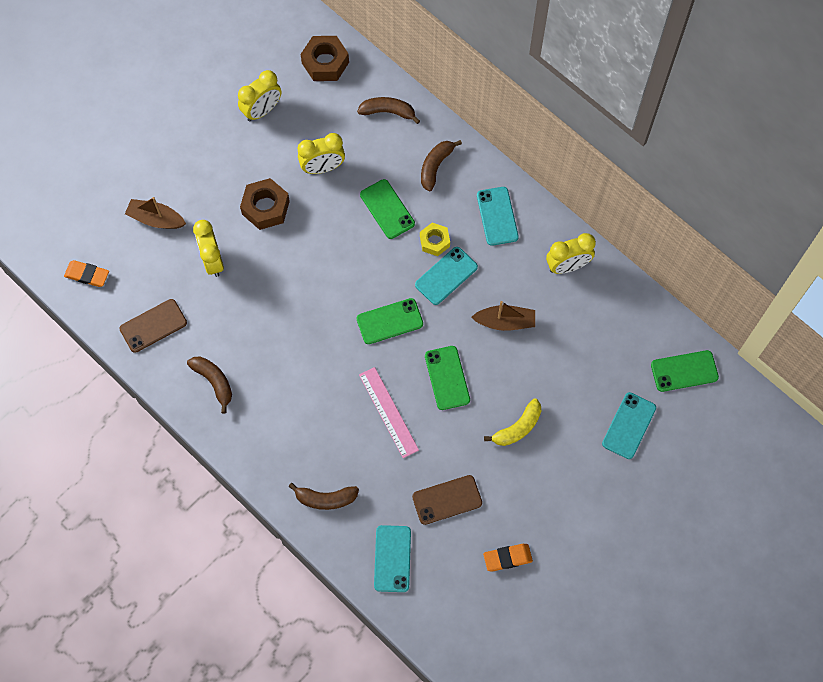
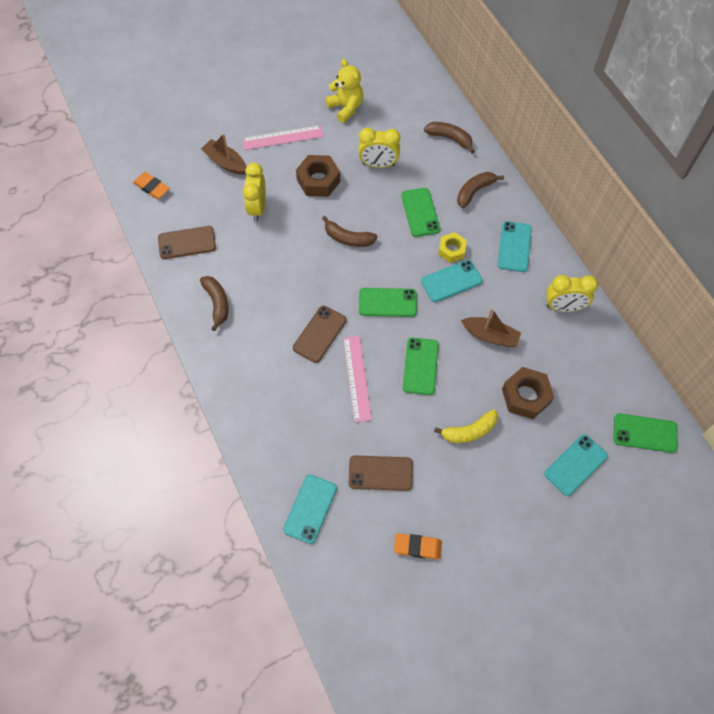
camera: 20 degrees right, 5 degrees down
yellow clock [238,70,281,121] -> yellow teddy bear [325,59,363,123]
brown banana [288,483,359,510] -> brown banana moved to [322,216,378,247]
brown nut [301,36,349,81] -> brown nut moved to [502,367,554,419]
none -> pink ruler [242,125,324,150]
none -> brown phone [293,305,346,363]

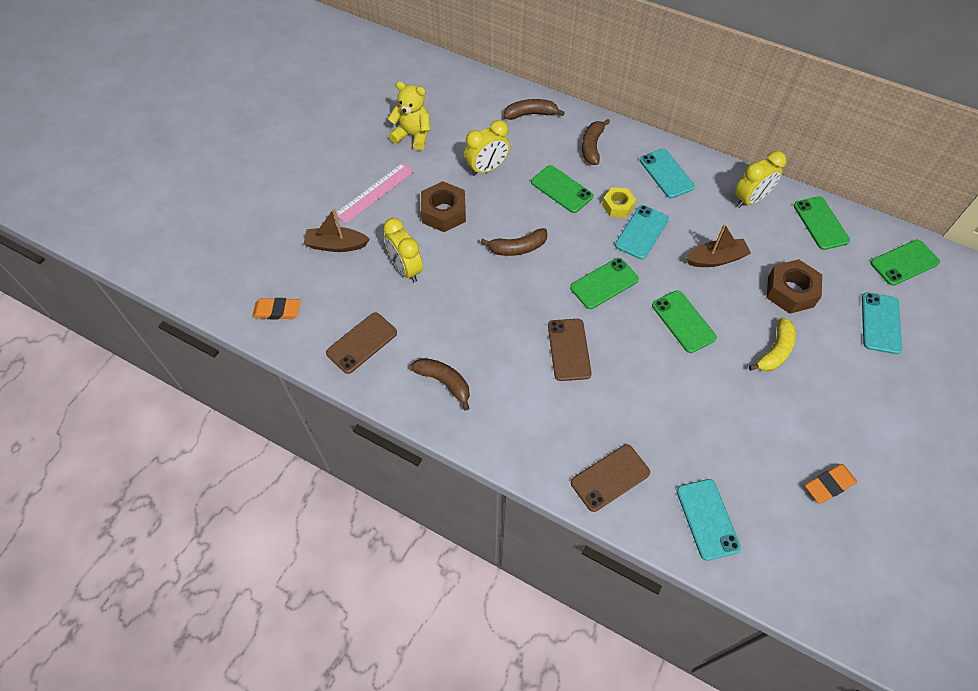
camera: 35 degrees left, 5 degrees down
pink ruler [343,336,372,422] -> none
brown phone [349,456,413,491] -> brown phone moved to [571,444,650,512]
none -> green phone [794,196,850,250]

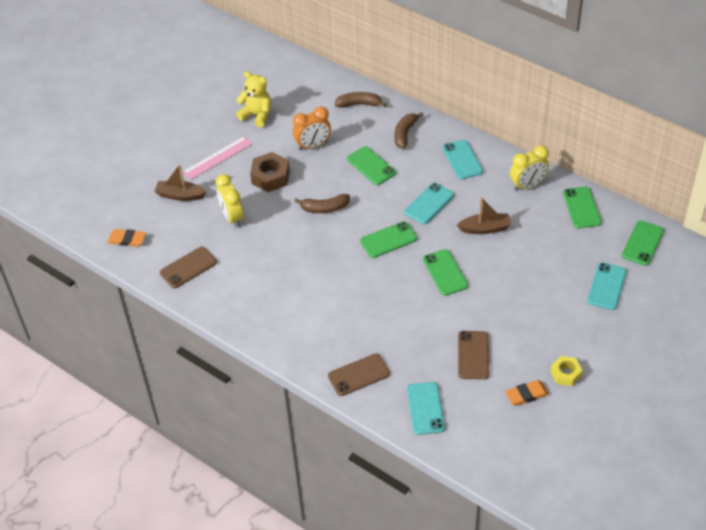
camera: 10 degrees right, 10 degrees down
brown banana [410,358,470,411] -> none
yellow clock [464,120,510,176] -> orange clock [293,107,331,150]
brown phone [548,319,592,381] -> brown phone moved to [458,331,489,379]
yellow nut [602,187,636,218] -> yellow nut moved to [551,356,582,386]
yellow banana [749,317,796,371] -> none
brown nut [767,259,822,314] -> none
green phone [870,240,940,286] -> green phone turned 45 degrees counterclockwise [622,221,664,266]

